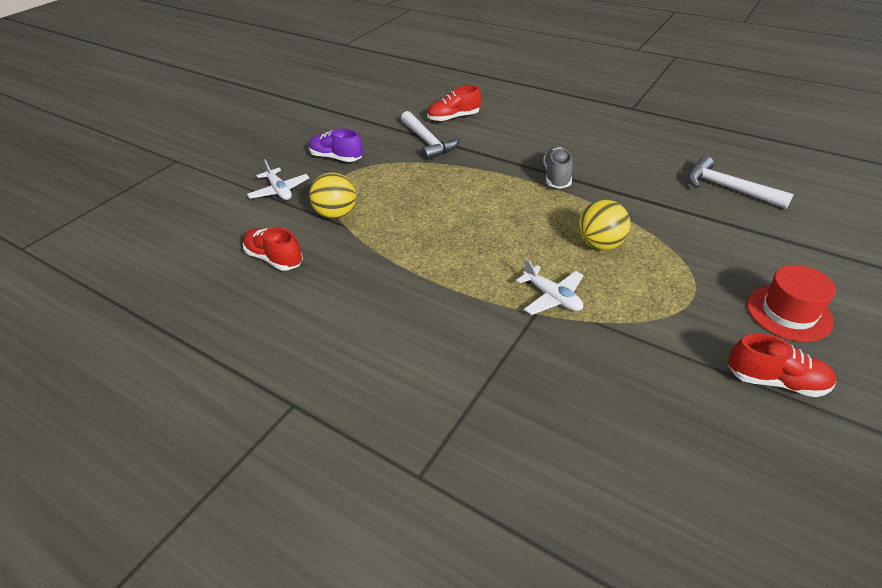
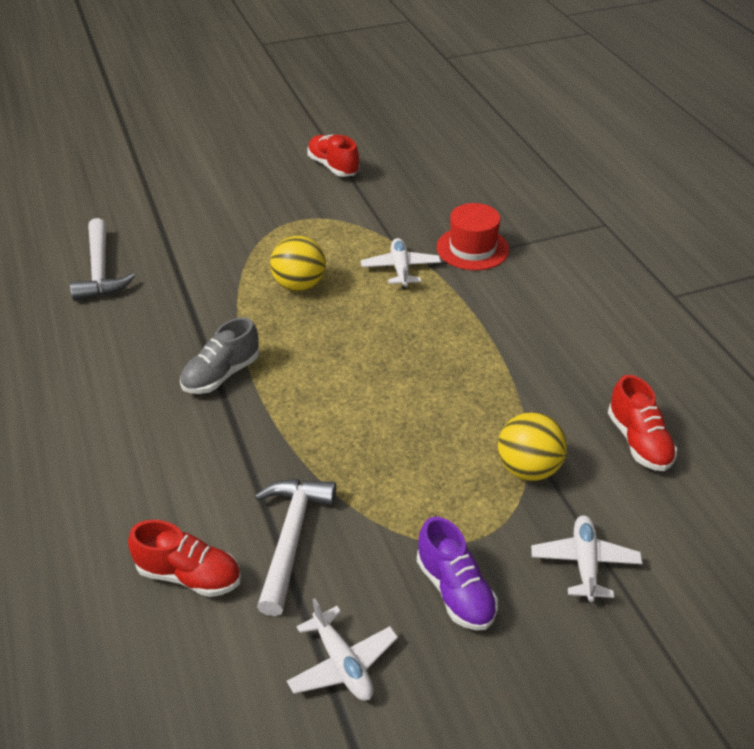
camera: 145 degrees left, 0 degrees up
red hat [747,265,836,342] -> red hat moved to [437,203,509,270]
none -> white plane [287,598,398,701]

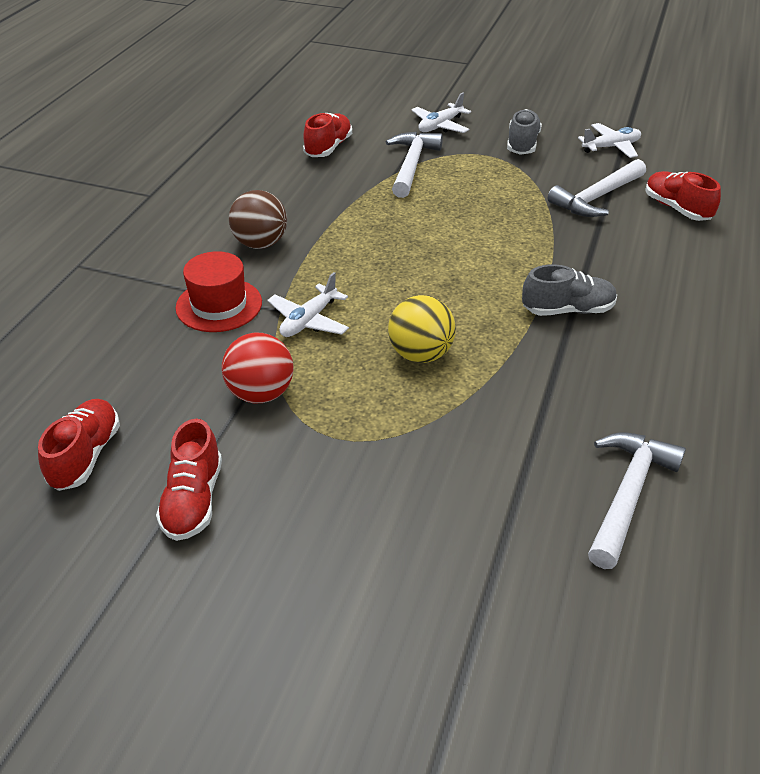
camera: 140 degrees left, 0 degrees up
white plane [287,598,398,701] -> white plane turned 60 degrees clockwise [578,123,641,158]
purple shoe [417,517,498,630] -> grey shoe [507,109,542,155]
yellow ball [498,412,567,481] -> white hammer [386,132,443,198]
none -> red shoe [38,399,120,491]
none -> red ball [222,333,293,403]
none -> brown ball [229,190,287,249]

